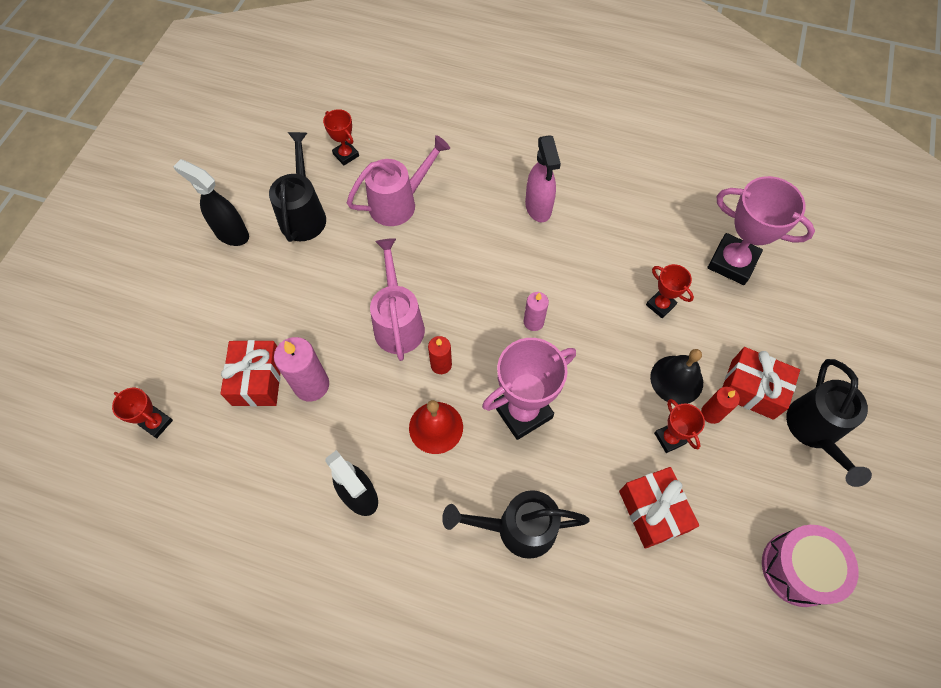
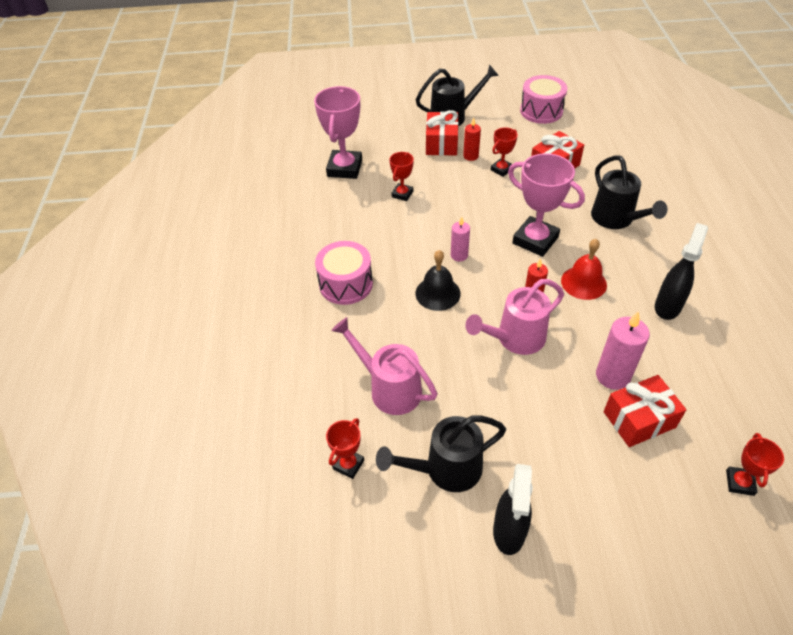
camera: 110 degrees left, 15 degrees down
pink spray bottle [525,135,561,222] -> pink drum [315,241,373,305]
black bell [650,349,703,405] -> black bell moved to [416,250,461,311]

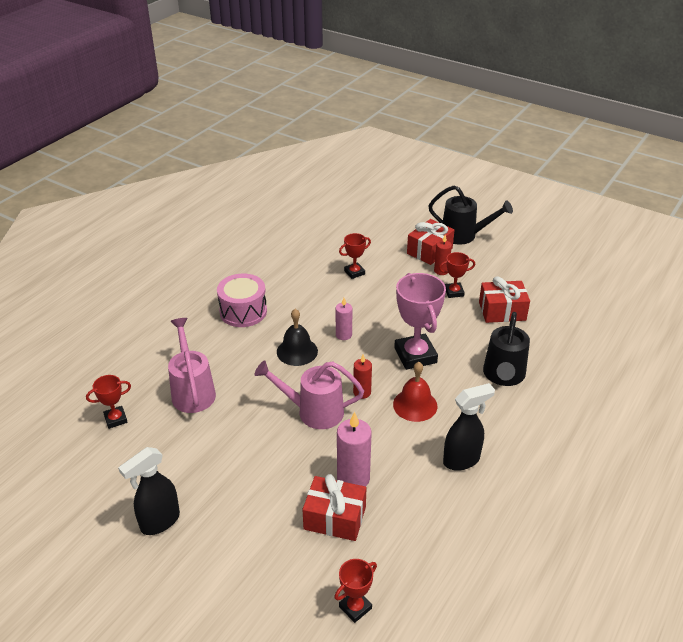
camera: 35 degrees right, 10 degrees down
pink trophy [314,86,362,179] -> none
black watering can [376,415,506,492] -> none
pink drum [520,75,568,124] -> none

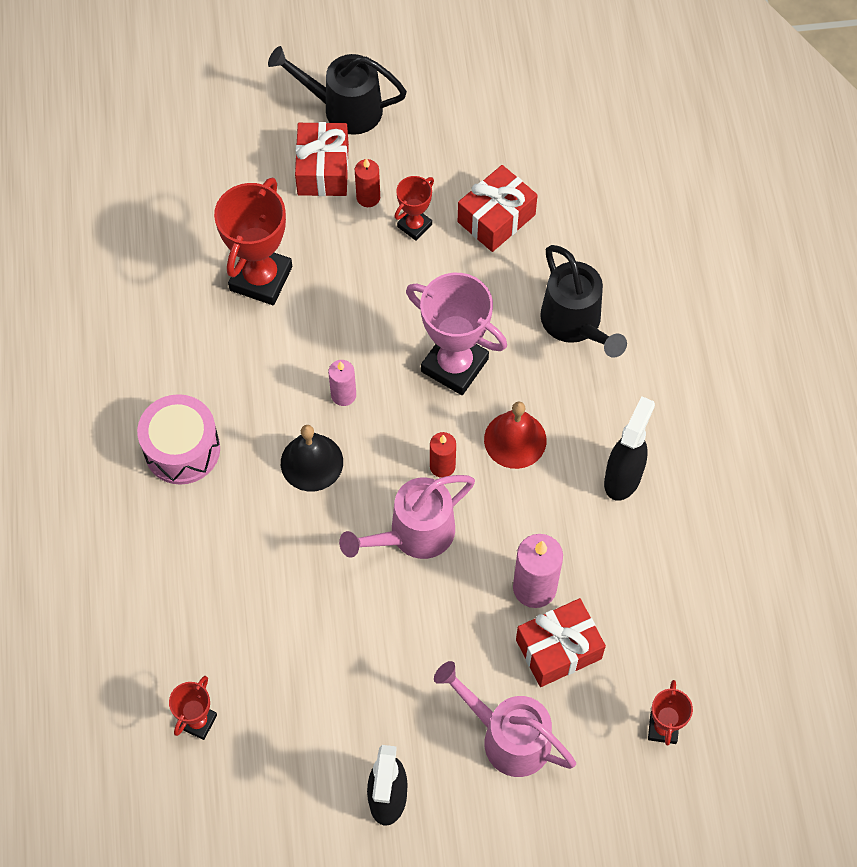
camera: 40 degrees left, 25 degrees up
pink watering can [168,318,216,413] -> pink watering can moved to [434,661,576,777]
red trophy [339,233,371,279] -> red trophy [214,177,292,305], size x1.90
black watering can [428,185,513,244] -> black watering can turned 150 degrees counterclockwise [268,46,407,135]

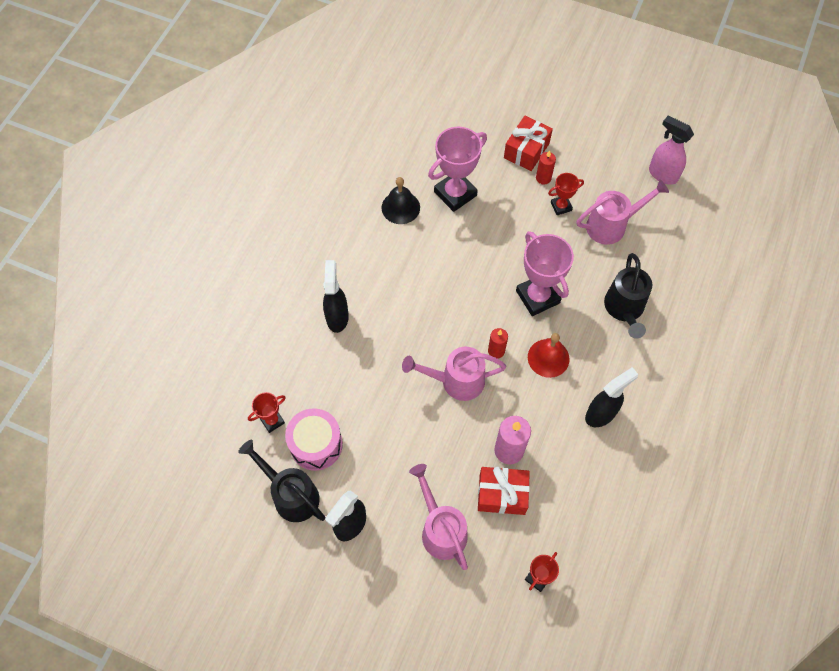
camera: 30 degrees right, 0 degrees up
pink drum [137,394,220,485] -> pink drum moved to [285,409,343,471]
red trophy [214,177,292,305] -> pink trophy [428,127,487,212]
black watering can [268,46,407,135] -> black watering can moved to [238,440,325,522]
black bell [281,425,343,492] -> black bell moved to [381,177,420,224]
pink candle [328,360,356,406] -> none
red gift [458,165,538,252] -> pink watering can [577,179,669,245]
none -> black spray bottle [323,260,349,333]
none -> pink spray bottle [649,115,694,185]

